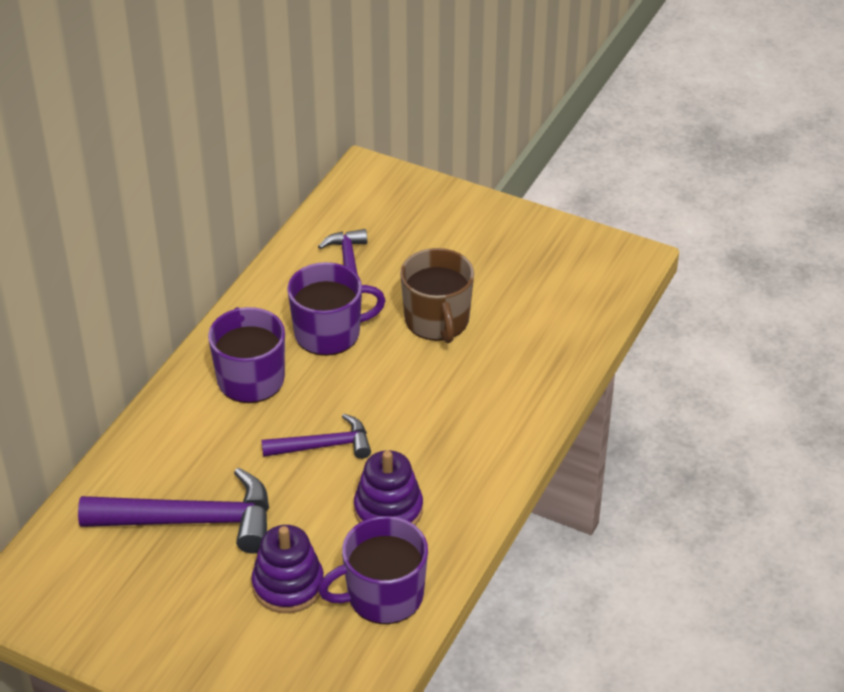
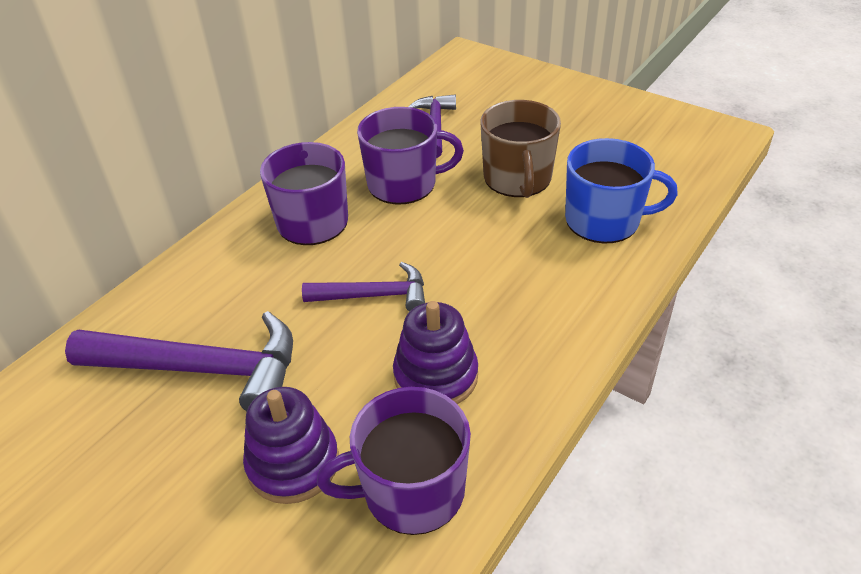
camera: 10 degrees right, 0 degrees up
none -> blue mug [565,138,678,244]

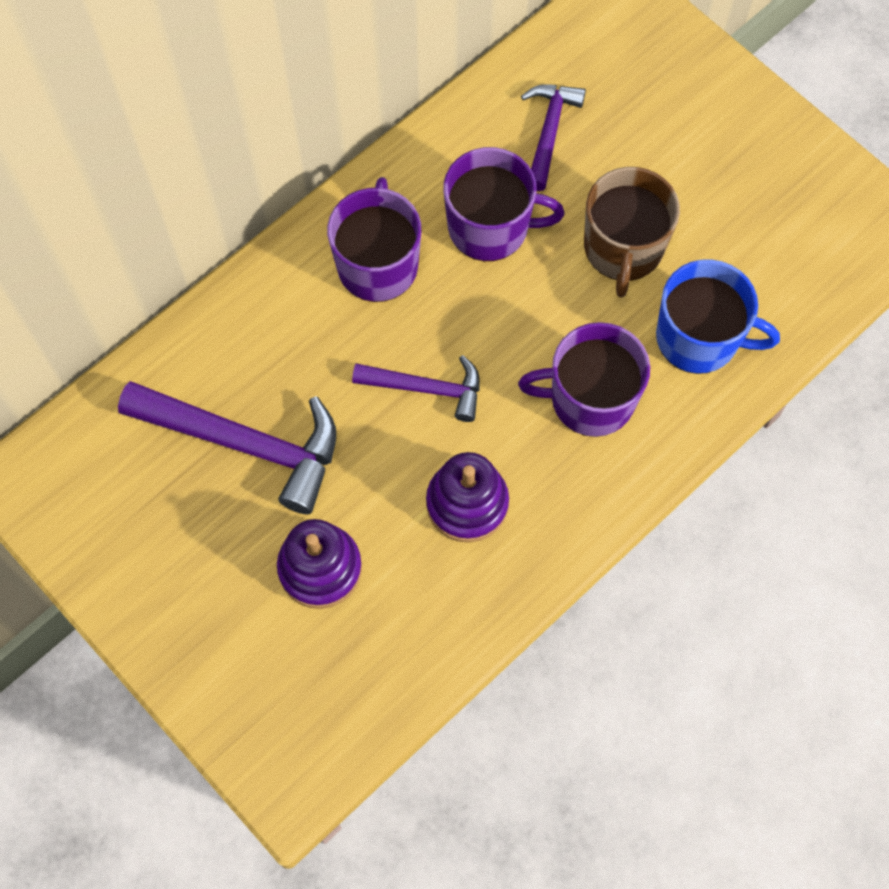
camera: 10 degrees right, 25 degrees up
purple mug [317,387,471,535] -> purple mug moved to [518,322,650,437]

